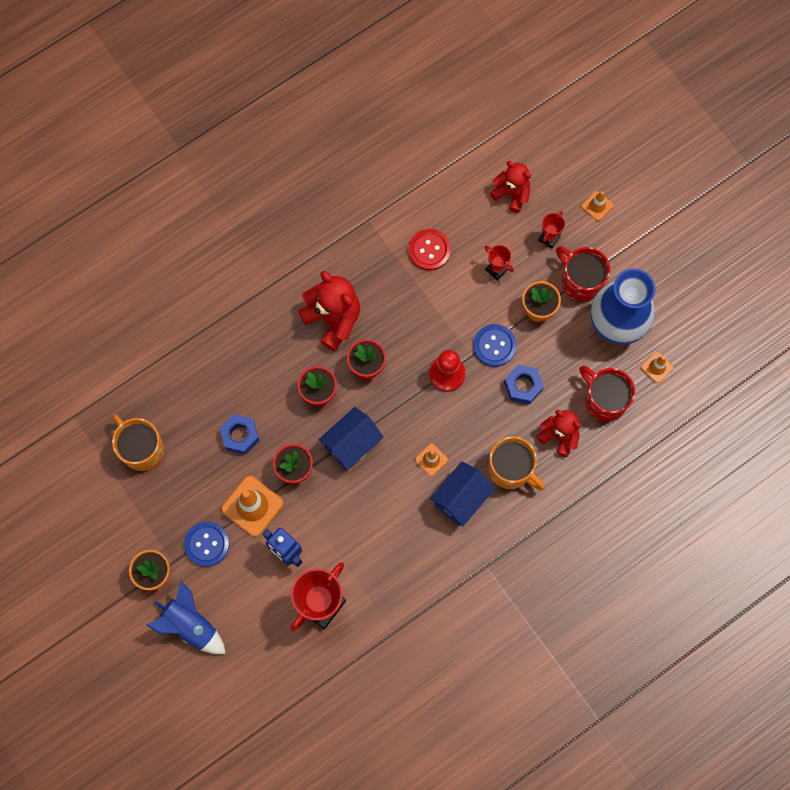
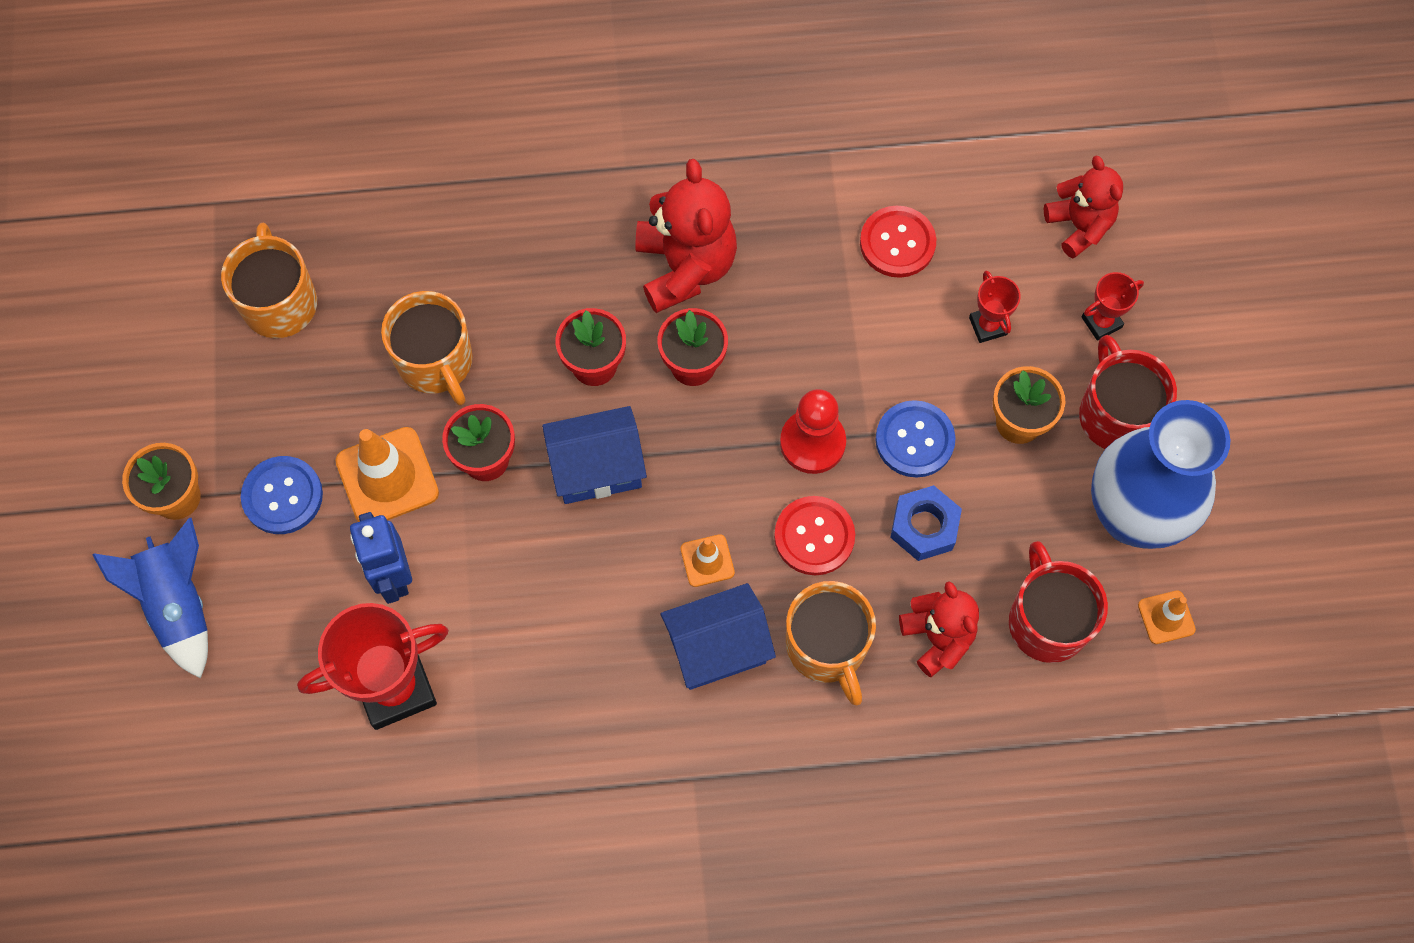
camera: 30 degrees right, 5 degrees down
blue nut [220,414,259,454] -> orange mug [381,291,473,406]
orange traffic cone [582,191,613,221] -> none
none -> red button [774,496,855,575]

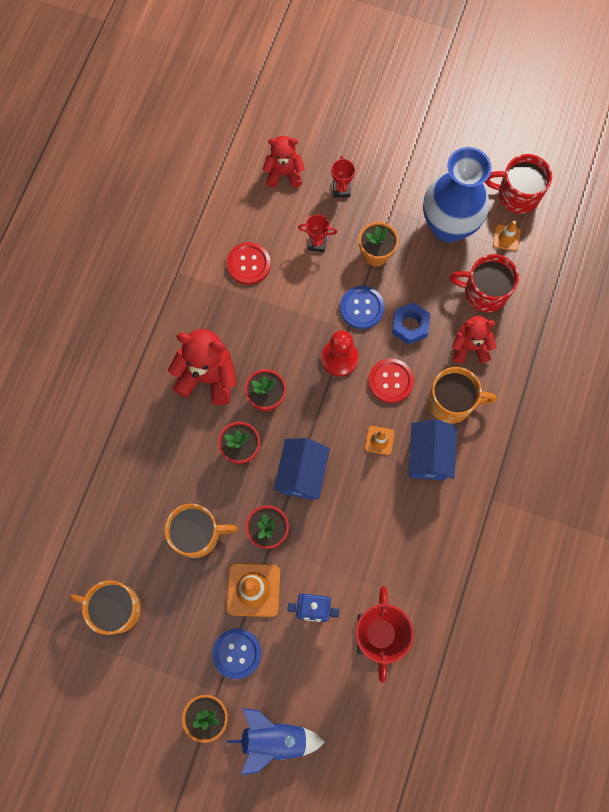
camera: 65 degrees left, 5 degrees up
red mug [1079,335,1177,449] -> red mug moved to [485,154,552,214]

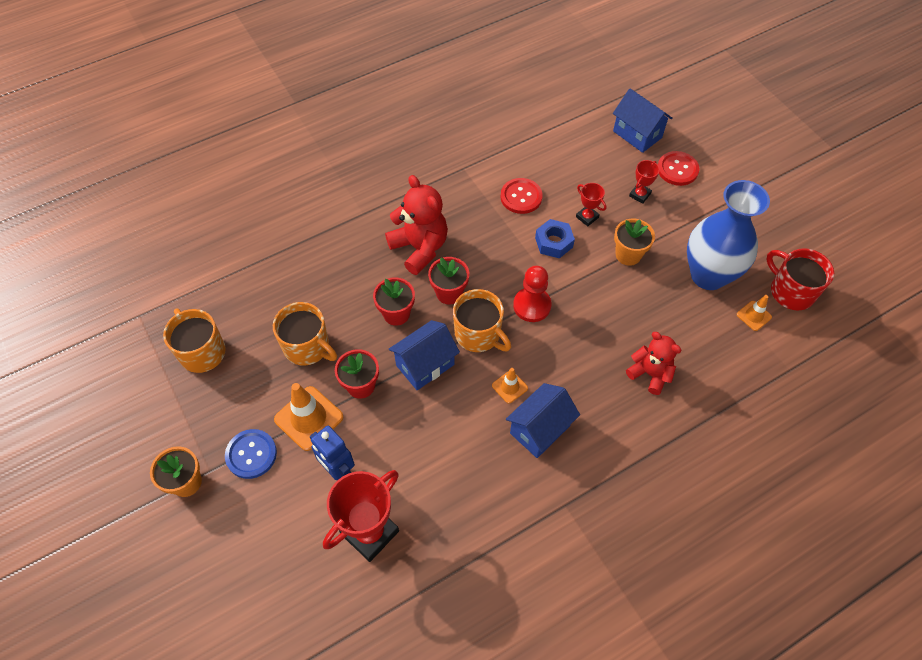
camera: 40 degrees right, 15 degrees down
blue rocket [227,708,325,775] -> none
red teddy bear [263,136,305,188] -> none
blue button [340,286,384,329] -> none
red button [368,358,414,403] -> red button moved to [658,151,699,186]
blue nut [392,302,430,345] -> blue nut moved to [535,219,575,258]
orange mug [428,367,497,423] -> orange mug moved to [453,289,511,352]
red mug [450,254,519,312] -> none
none -> blue house [613,88,673,153]

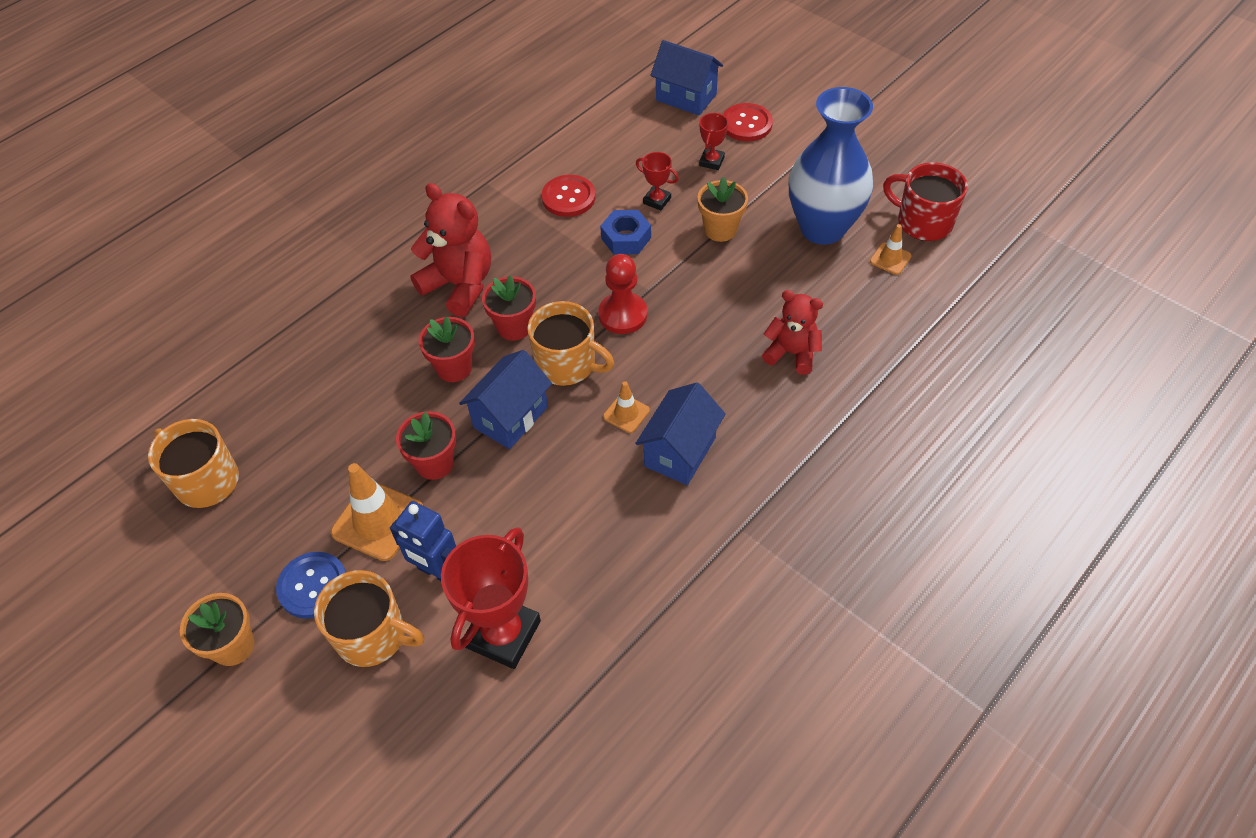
camera: 15 degrees left, 5 degrees down
orange mug [273,302,337,366] -> orange mug moved to [314,570,424,667]

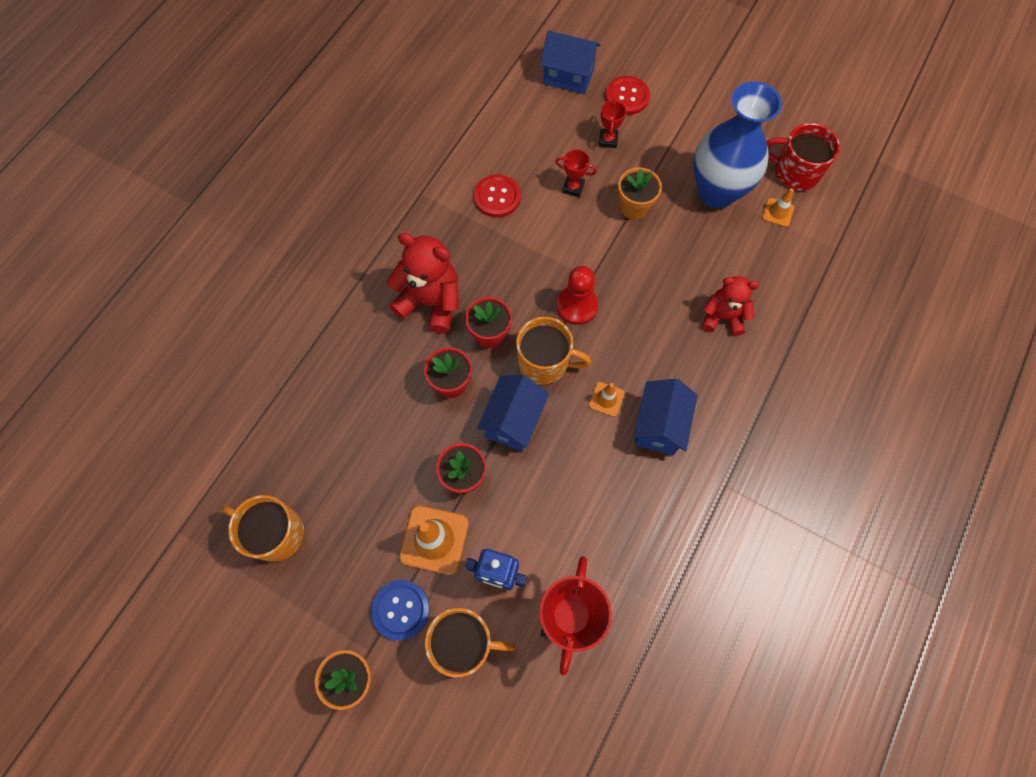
camera: 15 degrees left, 15 degrees up
blue nut [600,210,651,254] -> none

